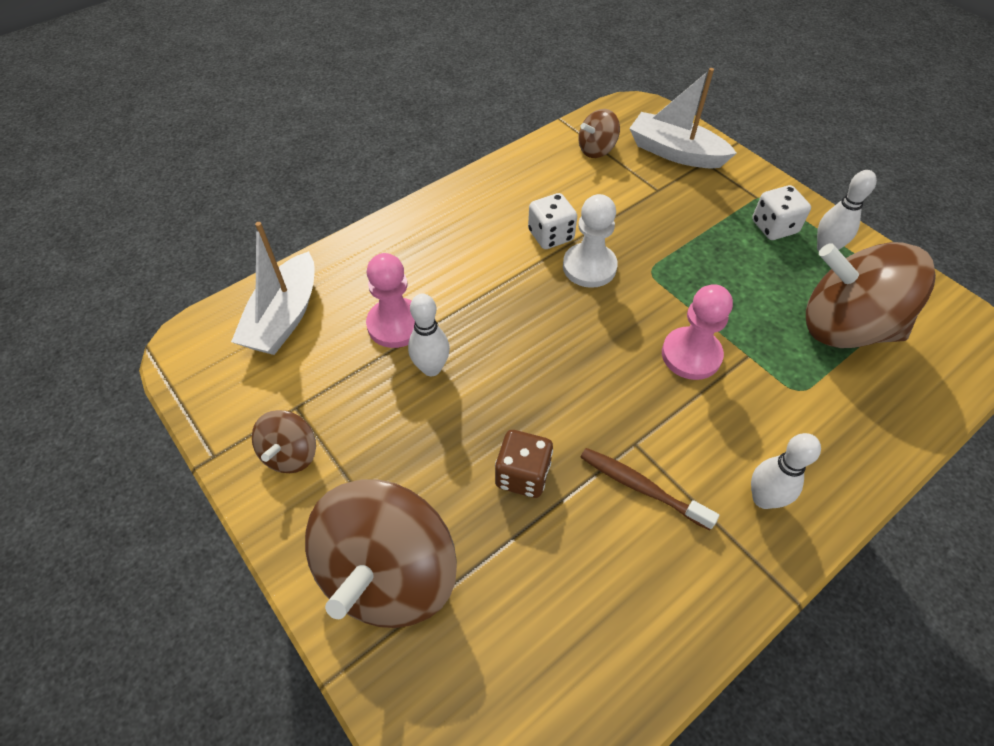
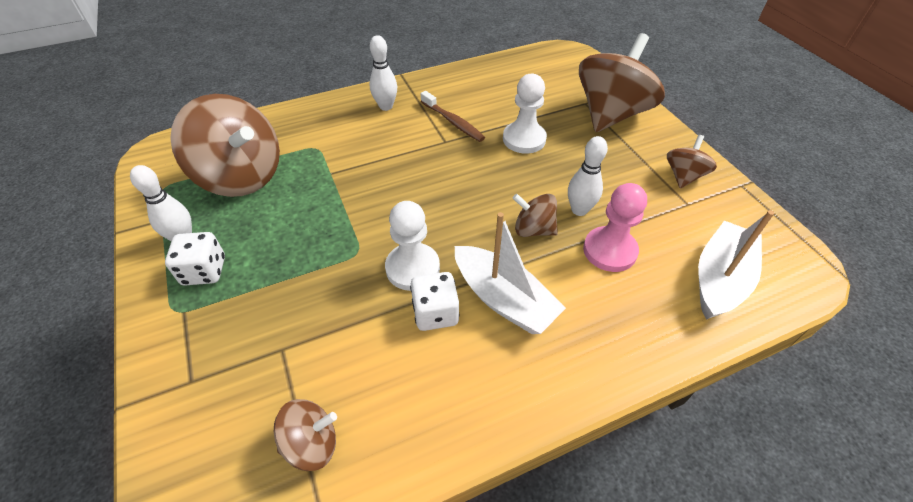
camera: 165 degrees left, 5 degrees down
brown dice [495,430,553,498] -> white pawn [503,74,547,154]
white boat [629,68,737,168] -> white boat moved to [455,212,566,334]
pink pawn [662,284,733,380] -> none
none -> brown spinning top [513,194,558,237]

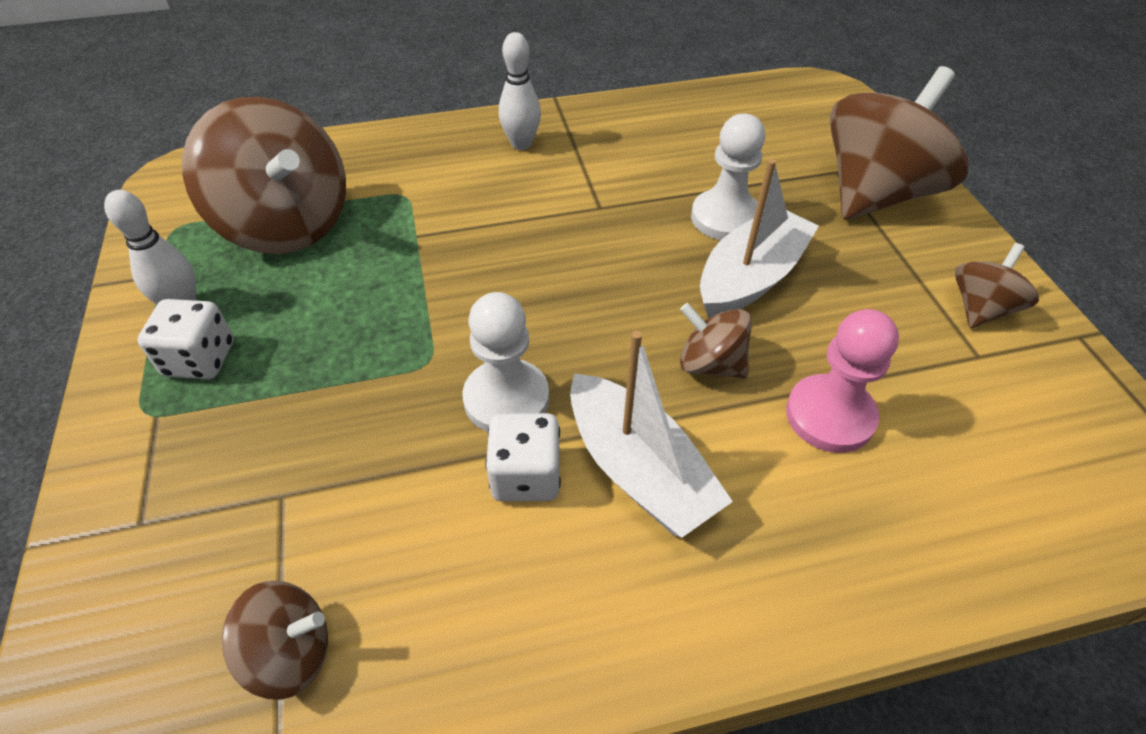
camera: 10 degrees right, 0 degrees up
brown toothbrush [421,91,485,142] -> none
white bowling pin [568,136,608,216] -> none
white boat [698,210,774,320] -> white boat moved to [700,159,819,318]

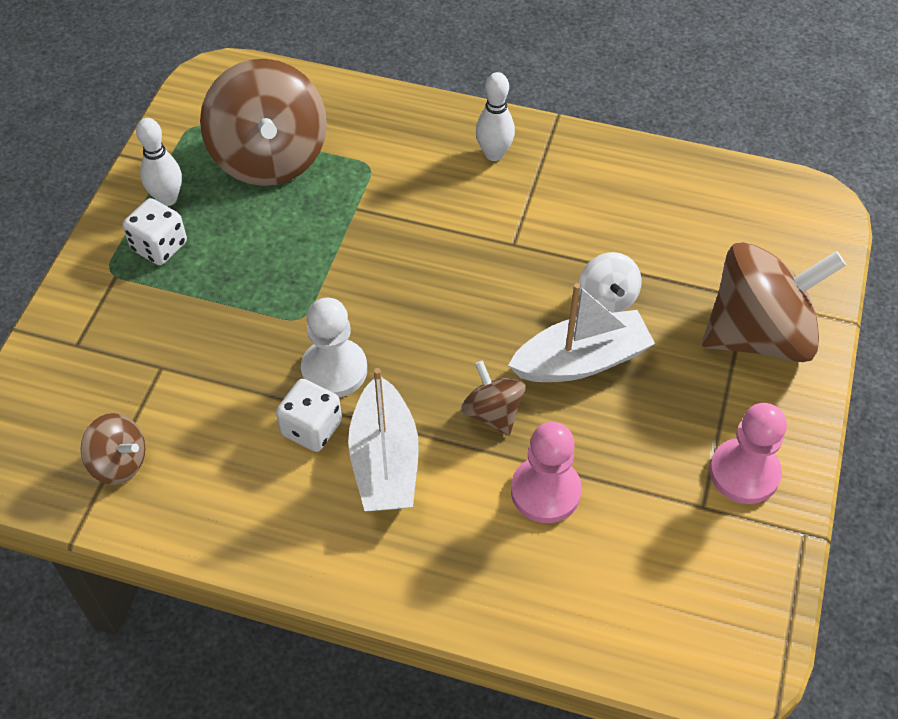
camera: 30 degrees right, 5 degrees up
white pawn [691,114,765,240] -> white spinning top [579,252,642,313]
brown spinning top [955,243,1039,328] -> pink pawn [710,403,787,504]

